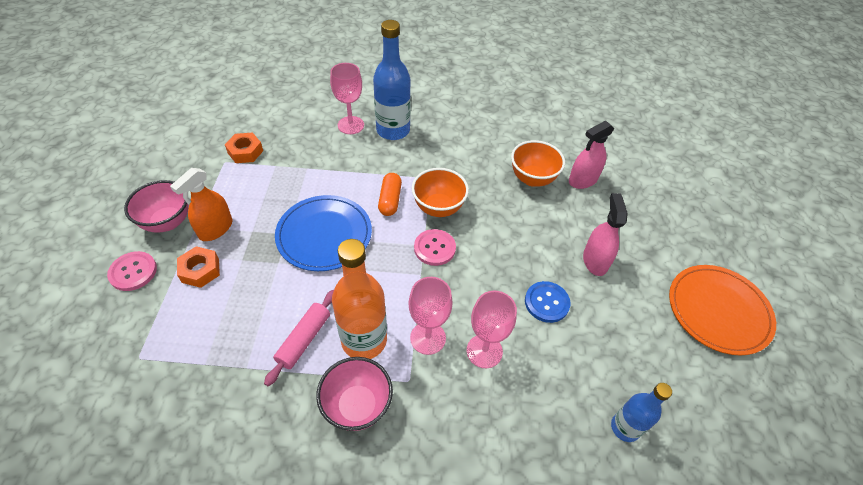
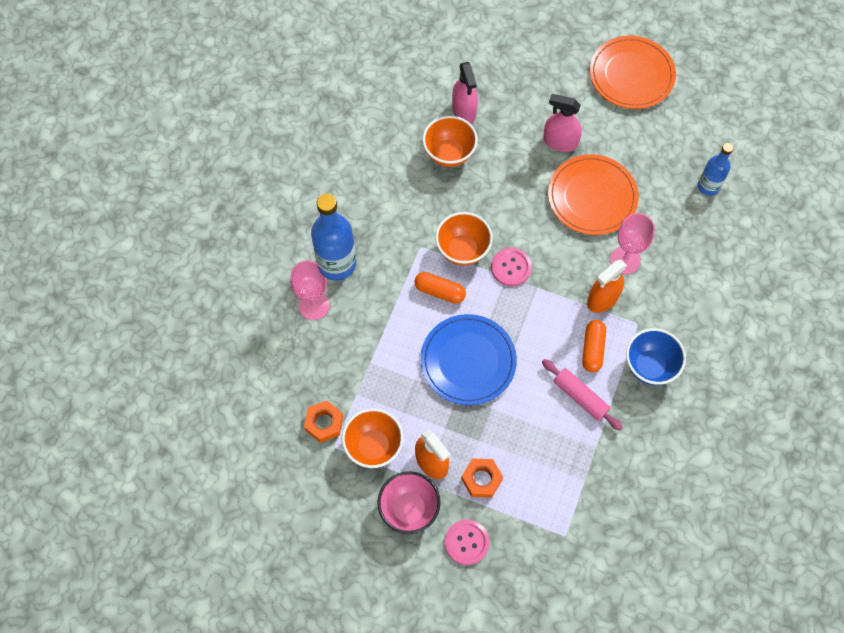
camera: 70 degrees left, 15 degrees up
pink bowl [316,357,393,431] -> blue bowl [626,328,686,385]
orange bottle [332,239,387,359] -> orange capsule [582,320,606,372]
pink goblet [409,277,453,355] -> orange spray bottle [587,260,627,313]
blue button [525,281,571,323] -> orange plate [548,154,639,235]
none -> orange bowl [342,408,403,468]

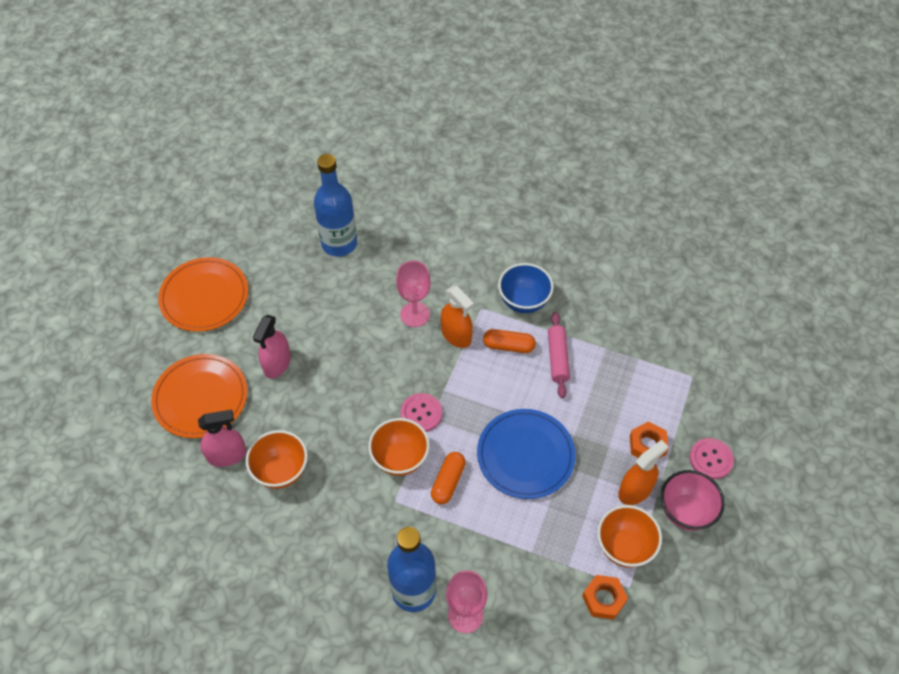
camera: 90 degrees left, 10 degrees down
pink rolling pin [542,359,623,431] -> pink rolling pin turned 45 degrees counterclockwise [548,312,570,398]
orange plate [548,154,639,235] -> orange plate moved to [151,354,247,438]
blue bottle [698,143,734,196] -> blue bottle [314,154,357,257], size x1.68

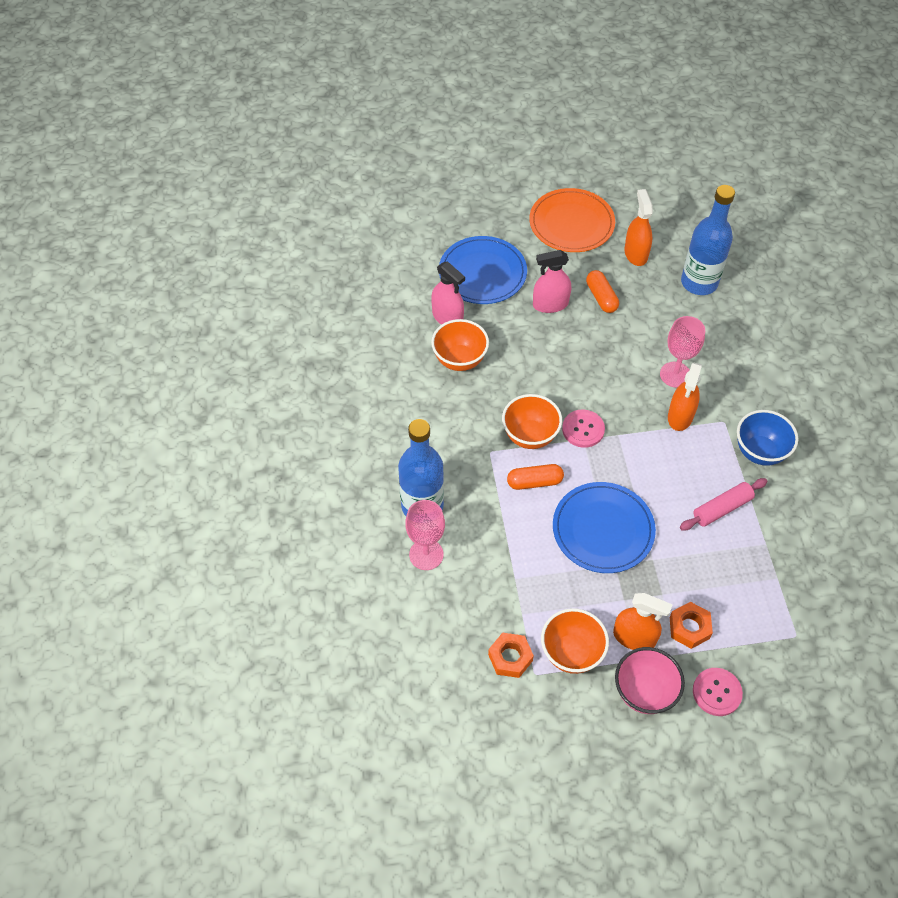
camera: 60 degrees right, 0 degrees up
orange plate [151,354,247,438] -> blue plate [439,236,527,304]
orange capsule [483,329,536,353] -> orange capsule moved to [586,270,619,313]
none -> orange spray bottle [624,189,653,266]

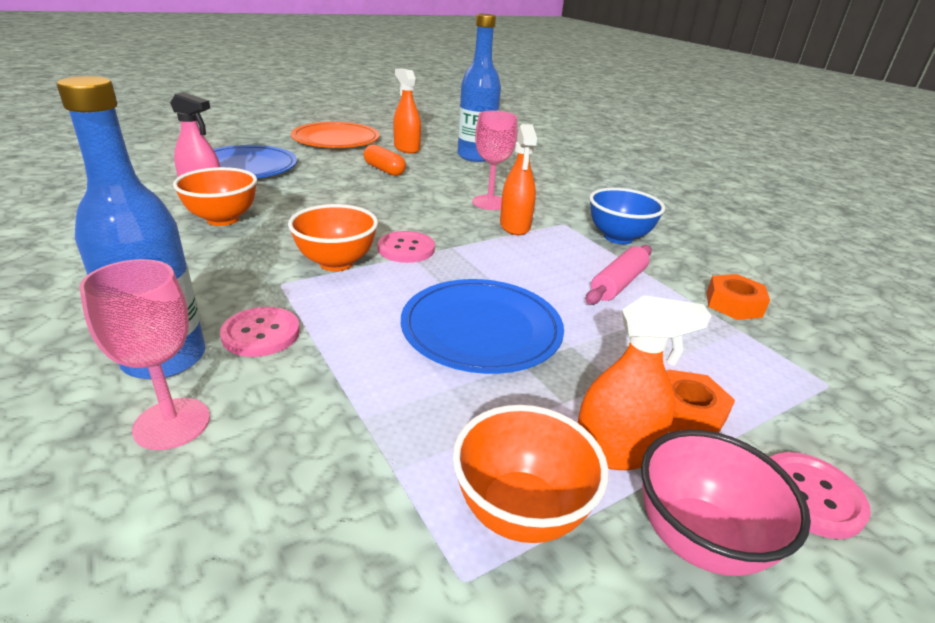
camera: 25 degrees left, 25 degrees down
orange nut [488,632,534,678] -> orange nut moved to [706,274,770,320]
orange capsule [507,464,564,490] -> none
pink spray bottle [533,250,571,313] -> none
none -> pink button [220,307,300,357]

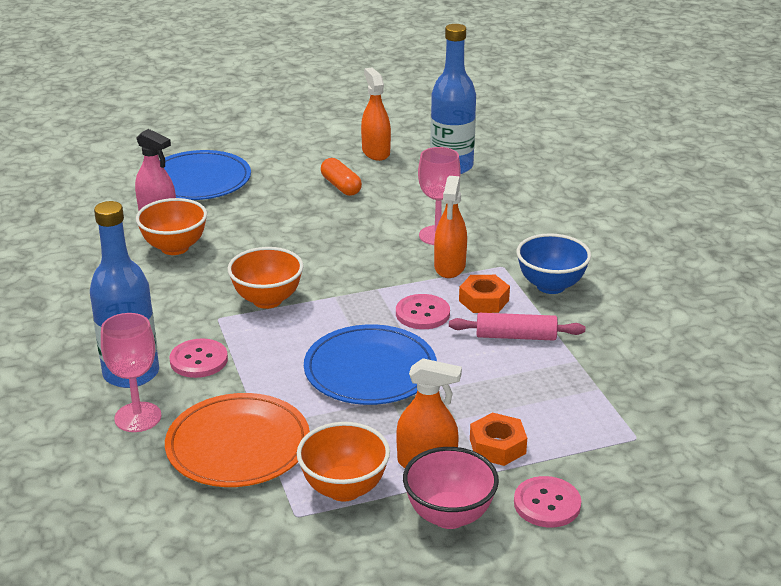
camera: 15 degrees right, 0 degrees up
orange plate [291,122,380,148] -> orange plate moved to [165,393,310,487]
pink button [378,231,435,263] -> pink button moved to [396,294,450,329]
pink rolling pin [586,245,652,305] -> pink rolling pin turned 45 degrees clockwise [449,313,585,341]
orange nut [706,274,770,320] -> orange nut moved to [459,275,510,313]

